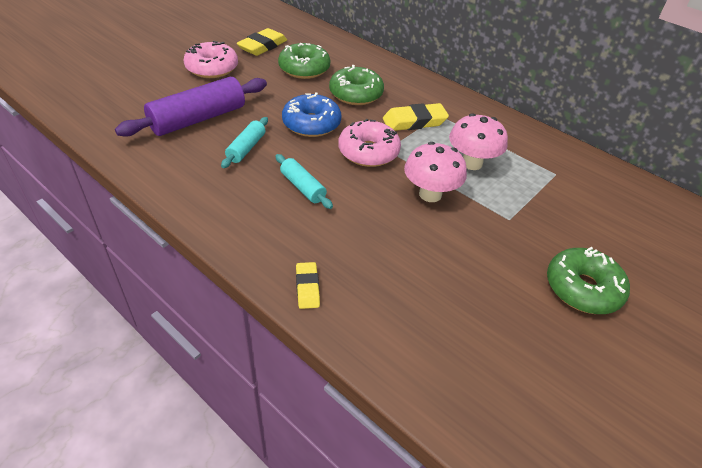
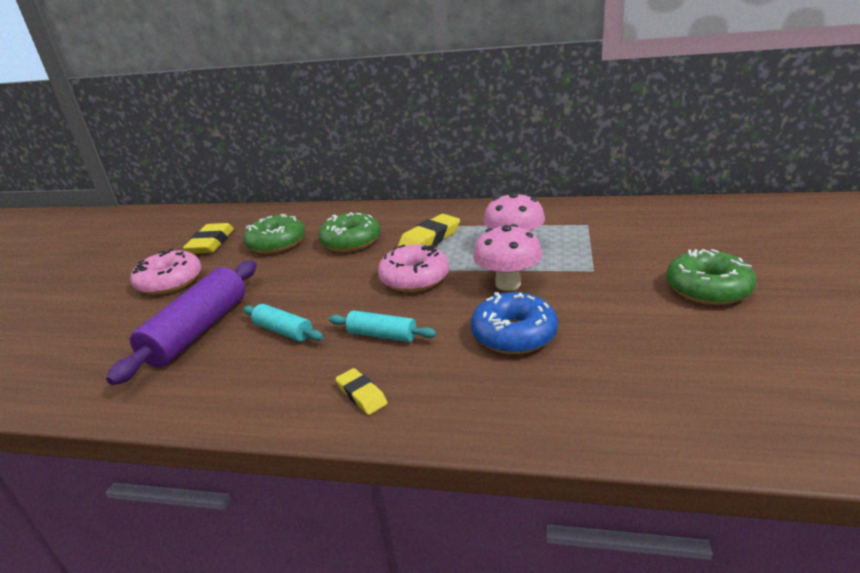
camera: 25 degrees left, 15 degrees down
turquoise rolling pin [221,117,268,168] -> turquoise rolling pin turned 45 degrees counterclockwise [243,304,324,342]
blue donut [282,92,341,137] -> blue donut moved to [471,292,558,354]
yellow eraser [296,262,320,309] -> yellow eraser moved to [336,368,388,415]

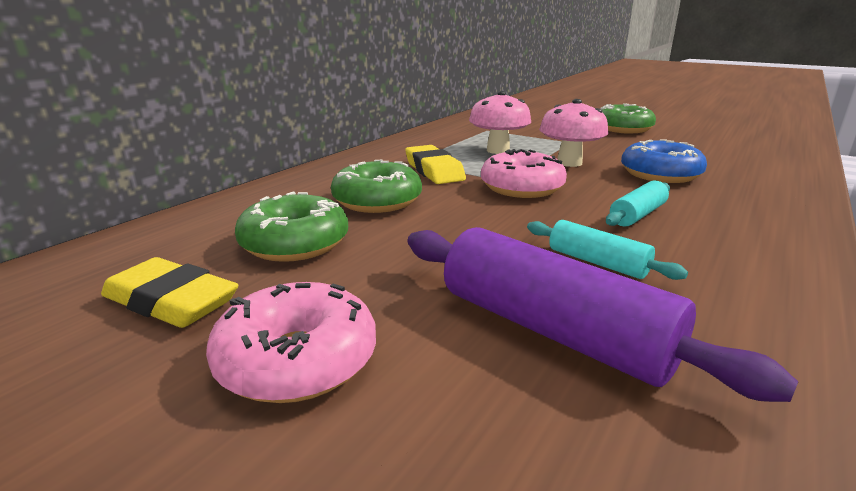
camera: 70 degrees left, 5 degrees down
turquoise rolling pin [243,304,324,342] -> turquoise rolling pin turned 75 degrees clockwise [527,220,688,280]
yellow eraser [336,368,388,415] -> none

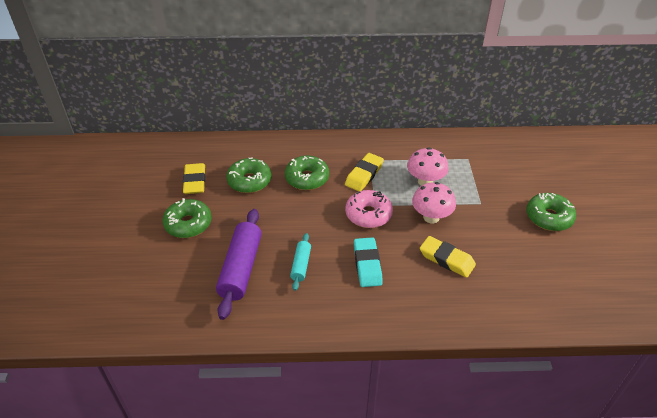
camera: 55 degrees right, 20 degrees up
pink donut [206,282,376,403] -> green donut [162,198,212,238]
turquoise rolling pin [606,180,670,227] -> turquoise eraser [354,237,383,287]
blue donut [621,139,707,183] -> yellow eraser [420,236,476,278]

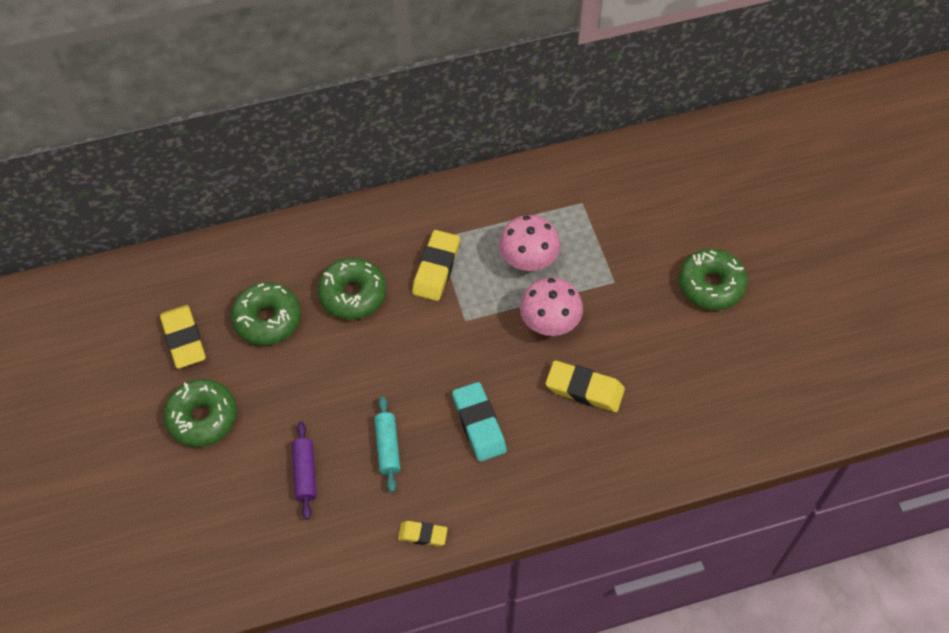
camera: 15 degrees left, 15 degrees up
purple rolling pin [216,209,262,320] -> purple rolling pin [292,422,316,520], size x0.53
pink donut [345,190,393,228] -> none
none -> yellow eraser [398,521,448,546]

